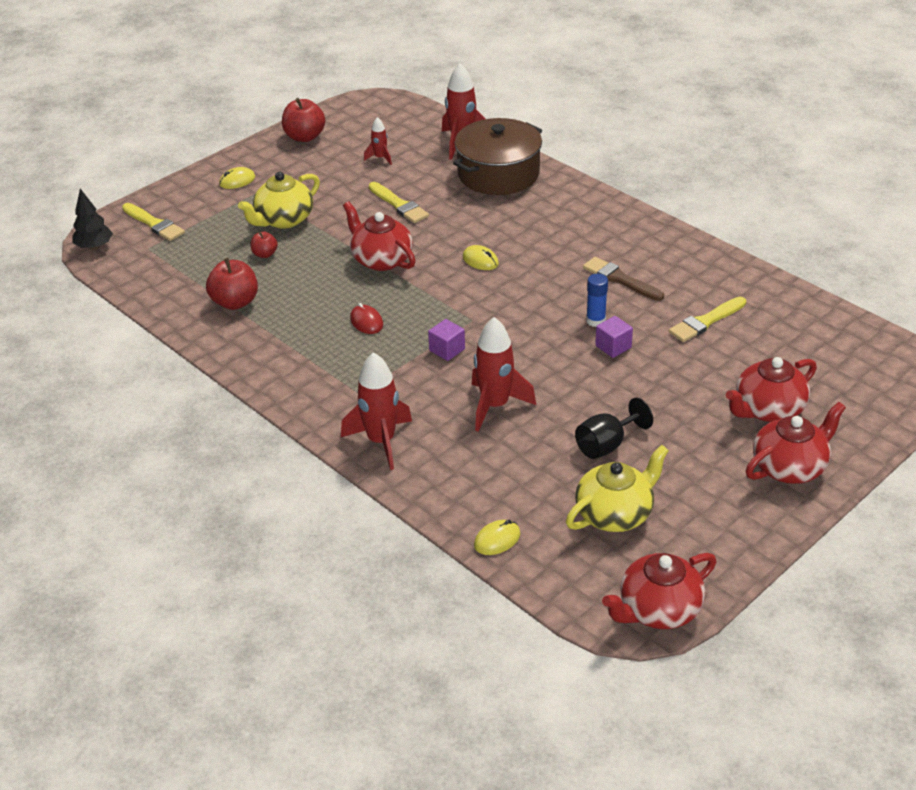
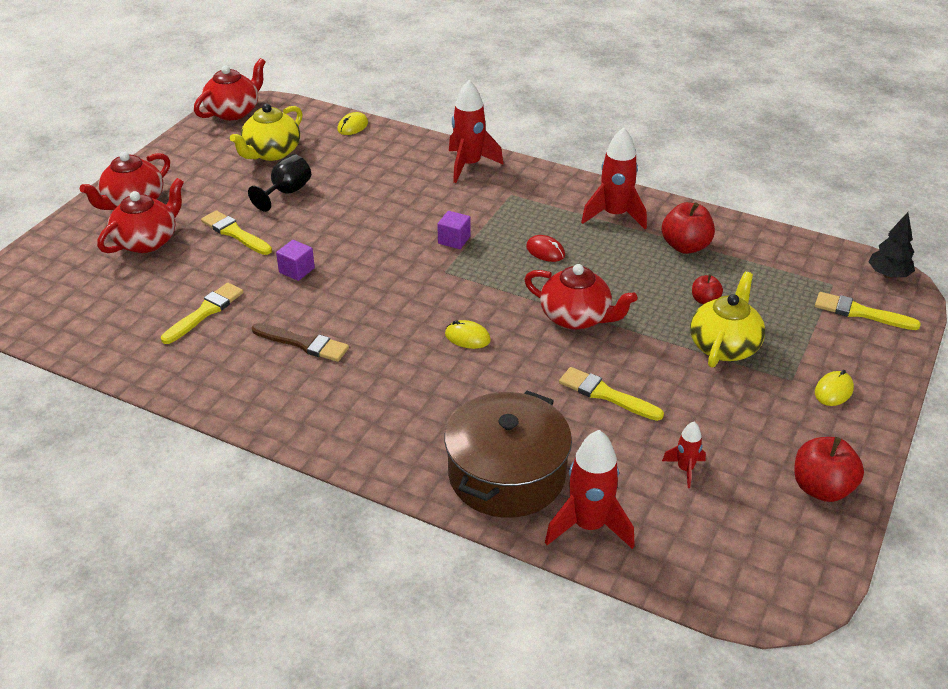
camera: 160 degrees right, 0 degrees up
red rocket [472,317,536,432] -> red rocket moved to [581,127,647,229]
blue glue stick [586,274,608,327] -> none
none -> yellow brush [201,210,272,255]

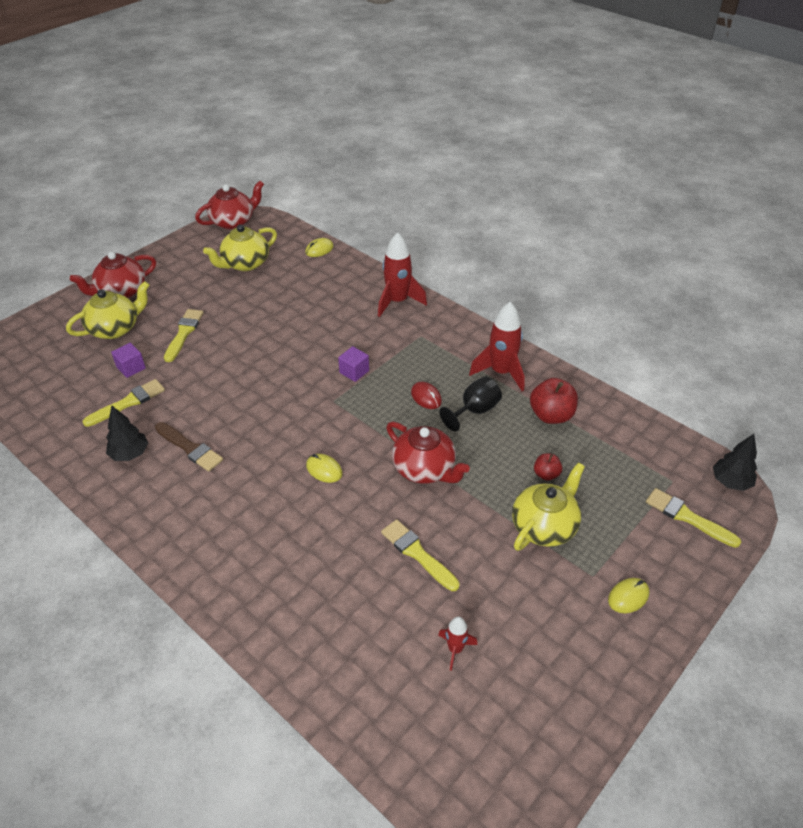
camera: 15 degrees right, 5 degrees up
red teapot [97,178,184,253] -> yellow teapot [66,281,149,339]
yellow brush [201,210,272,255] -> yellow brush turned 45 degrees clockwise [164,309,203,362]
black goblet [248,154,311,212] -> black goblet moved to [439,376,502,431]
purple cube [276,240,315,281] -> purple cube moved to [111,343,146,378]
brown pot [444,391,572,518] -> none
red rocket [545,430,635,549] -> none
red apple [794,437,864,502] -> none
none -> black tree [106,405,148,461]

